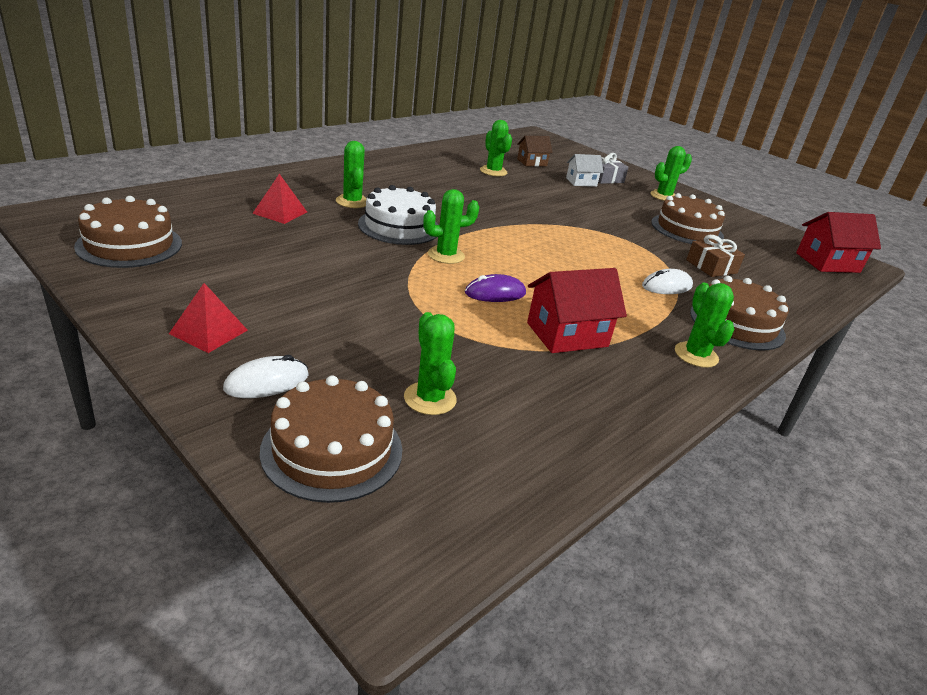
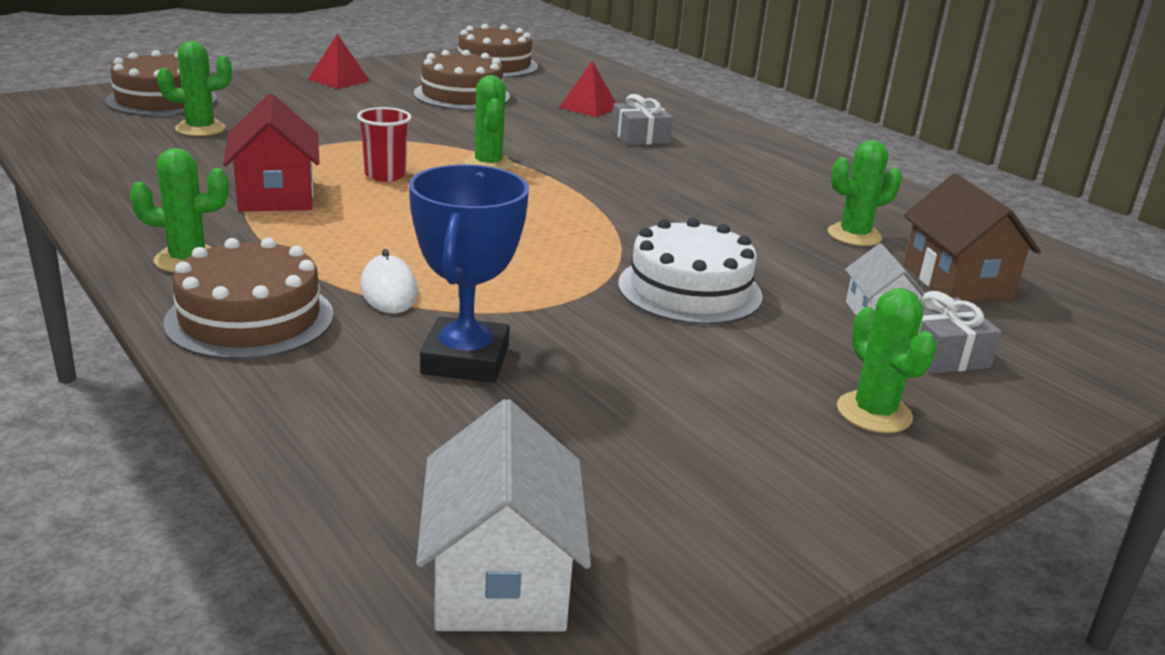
camera: 100 degrees right, 5 degrees down
white mouse [223,355,309,398] -> none
green cactus [336,141,366,208] -> grey gift [611,94,673,145]
white cake [358,185,438,245] -> white cake moved to [618,218,763,325]
purple mouse [465,274,526,302] -> red cup [357,107,412,182]
brown house [517,136,553,167] -> brown house [904,173,1041,301], size x1.62
brown cake [651,193,725,244] -> brown cake moved to [414,50,510,110]
brown gift [686,235,745,277] -> blue trophy [409,164,529,383]
red house [796,212,881,273] -> white house [416,399,591,632]

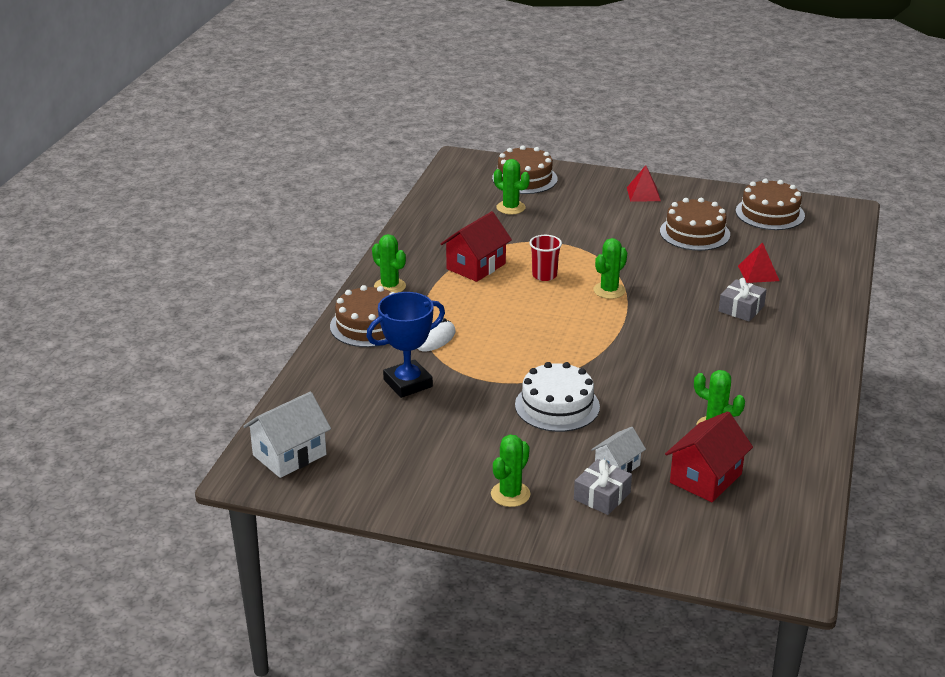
camera: 55 degrees right, 5 degrees up
brown house [904,173,1041,301] -> red house [665,411,753,502]

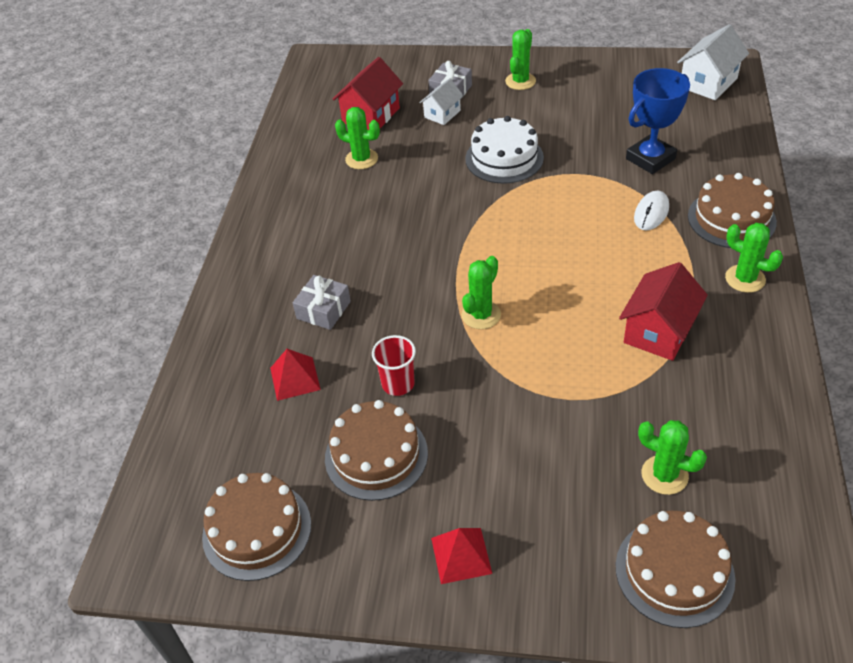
camera: 175 degrees right, 15 degrees up
red cup [529,235,562,281] -> red cup moved to [372,335,416,396]

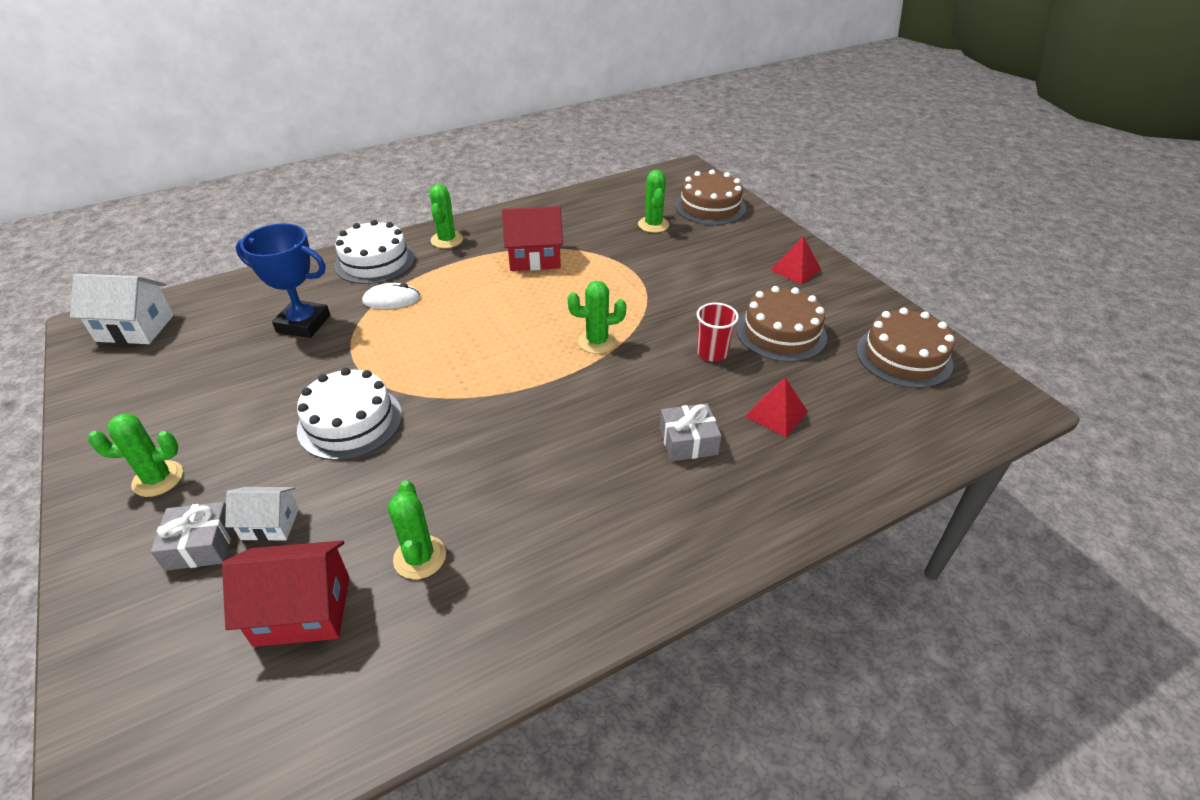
camera: 130 degrees left, 5 degrees down
brown cake [688,173,777,248] -> white cake [334,220,415,284]

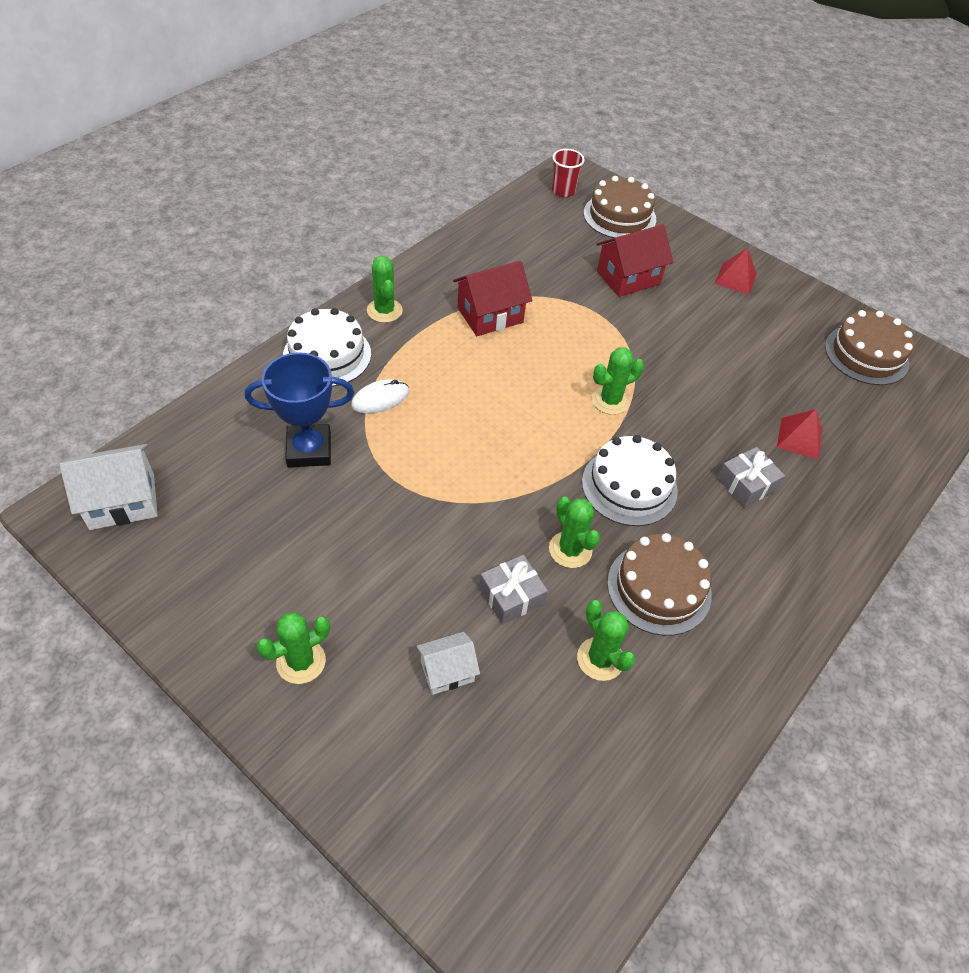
camera: 25 degrees left, 10 degrees up
grey gift [151,502,233,571] -> grey gift moved to [479,555,548,624]
red house [222,540,350,647] -> red house moved to [596,224,673,297]
white cake [297,368,402,460] -> white cake moved to [582,435,678,526]
green cactus [638,170,669,233] -> green cactus moved to [549,496,600,568]
red cup [697,303,739,361] -> red cup moved to [552,149,584,197]
brown cake [737,286,827,362] -> brown cake moved to [607,533,712,636]

